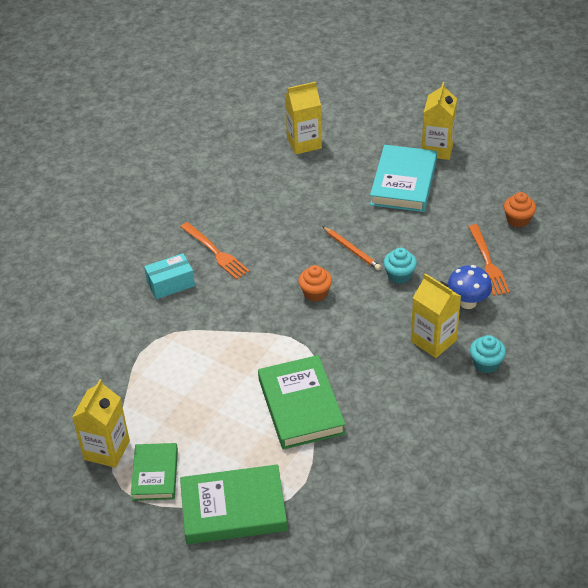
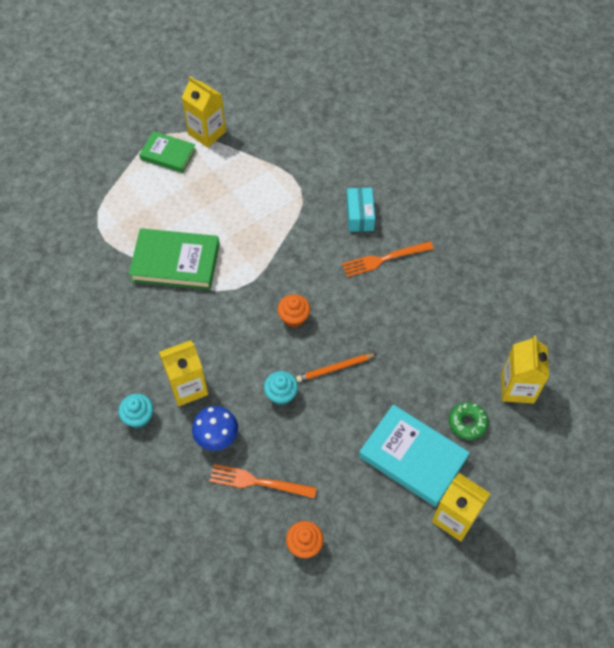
camera: 110 degrees right, 15 degrees up
green book [180,464,287,544] -> none
none -> green donut [449,402,488,440]

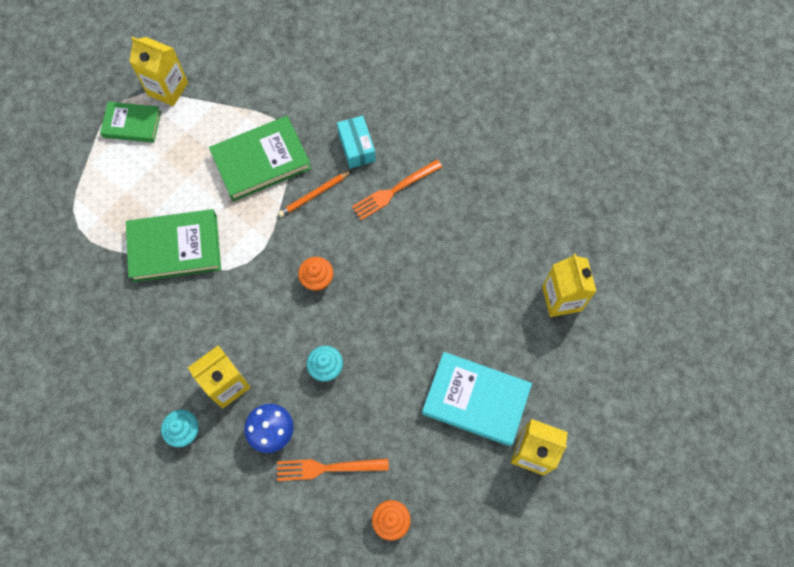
camera: 15 degrees left, 10 degrees up
orange pencil [296,354,377,382] -> orange pencil moved to [278,171,351,217]
green donut [449,402,488,440] -> none
none -> green book [209,116,311,202]

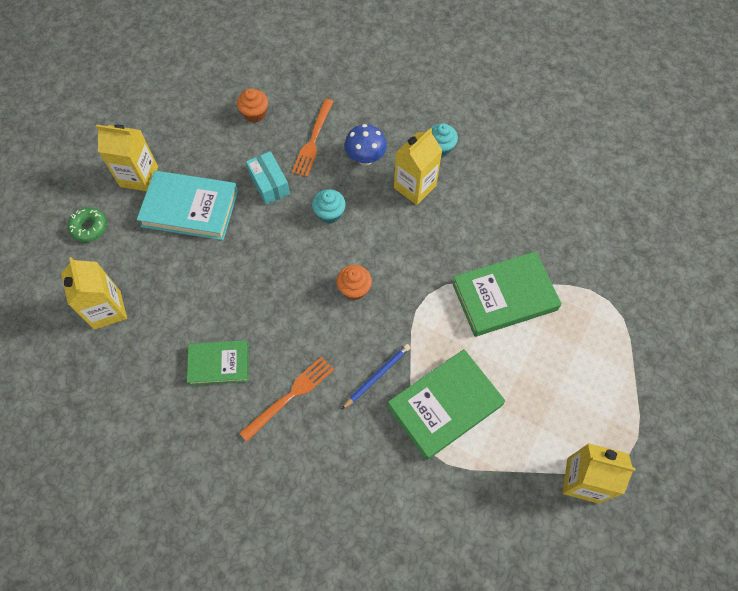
camera: 170 degrees right, 5 degrees down
green book [100,102,161,143] -> green book moved to [187,340,249,385]
orange fork [277,459,389,481] -> orange fork turned 120 degrees clockwise [292,99,334,177]
orange pencil [278,171,351,217] -> blue pencil [341,344,410,410]
turquoise box [337,115,376,169] -> turquoise box moved to [246,151,290,205]
none -> green donut [68,207,107,242]

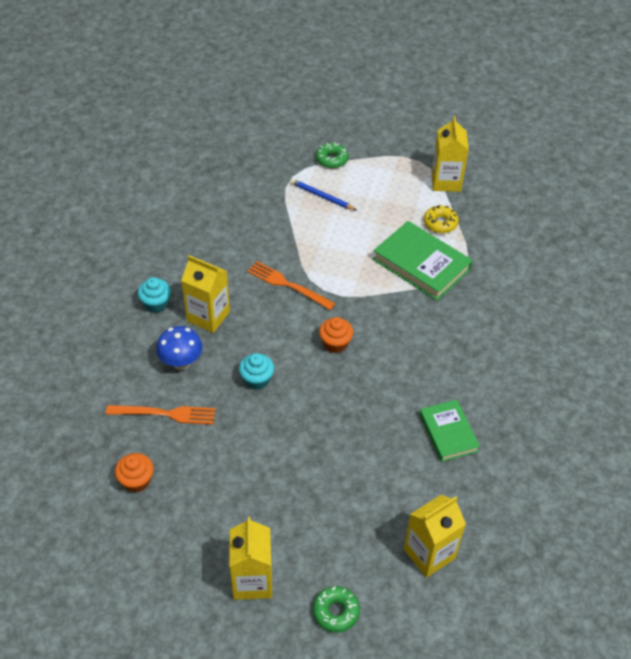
camera: 105 degrees left, 15 degrees down
turquoise book [137,171,238,240] -> none
orange fork [240,356,334,441] -> orange fork moved to [247,261,336,310]
turquoise box [246,151,290,205] -> none
blue pencil [341,344,410,410] -> blue pencil moved to [291,179,357,210]
green book [452,251,562,337] -> none
none -> green donut [316,142,349,168]
none -> yellow donut [424,205,459,233]

